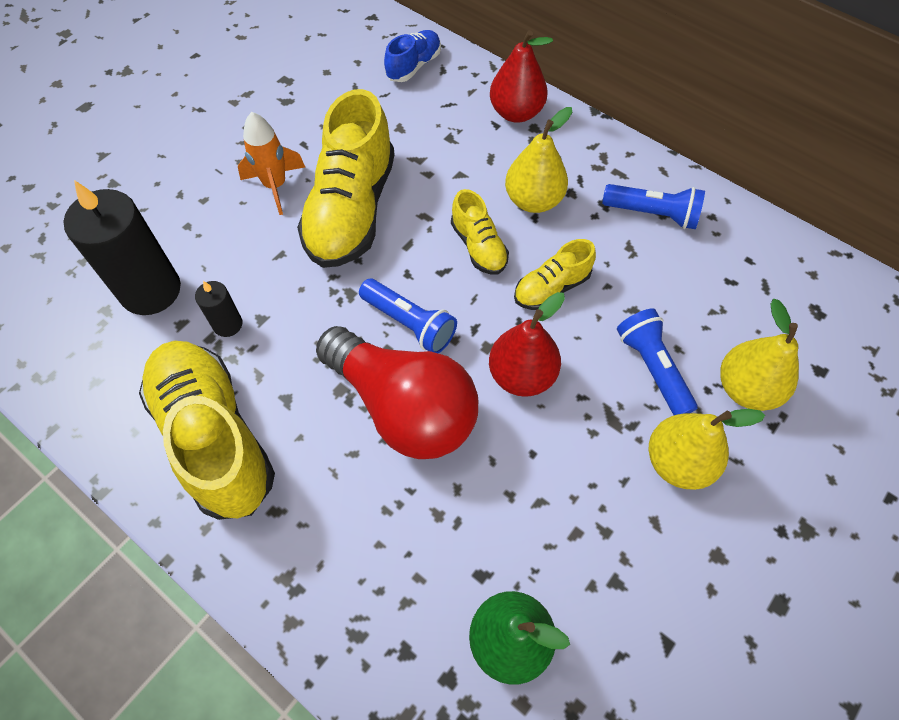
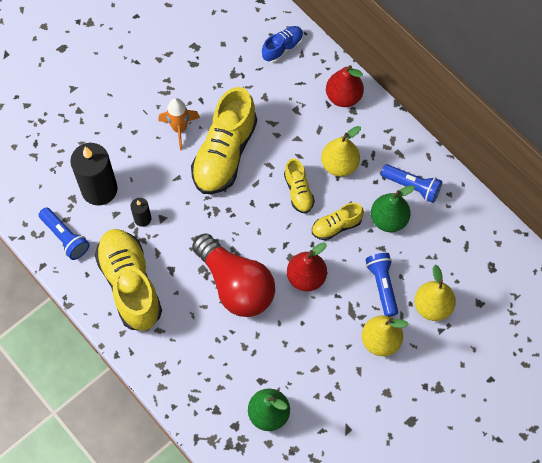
camera: 10 degrees right, 5 degrees up
blue flashlight [359,279,457,353] -> blue flashlight moved to [39,207,90,260]
none -> green pear [371,185,415,232]

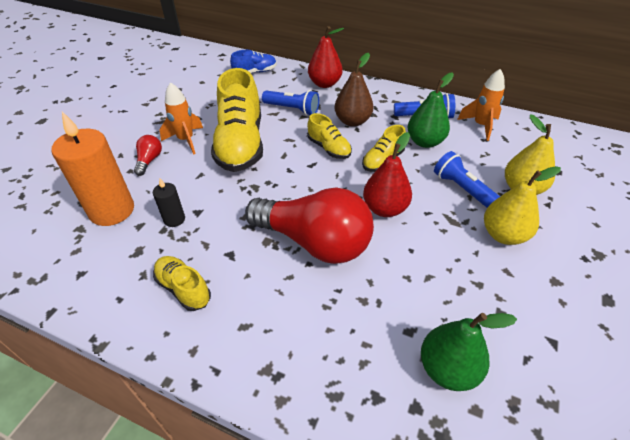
camera: 25 degrees left, 20 degrees down
blue flashlight [39,207,90,260] -> blue flashlight moved to [262,90,319,116]
black candle [70,143,117,206] -> orange candle [51,112,134,226]
yellow shoe [95,229,162,331] -> yellow shoe [153,256,211,311], size x0.50
blue shoe [262,26,303,63] -> blue shoe turned 45 degrees clockwise [230,50,277,73]
yellow pear [321,126,361,177] -> brown pear [335,53,374,127]
none -> red light bulb [134,135,162,176]
none -> orange rocket [457,69,505,141]

